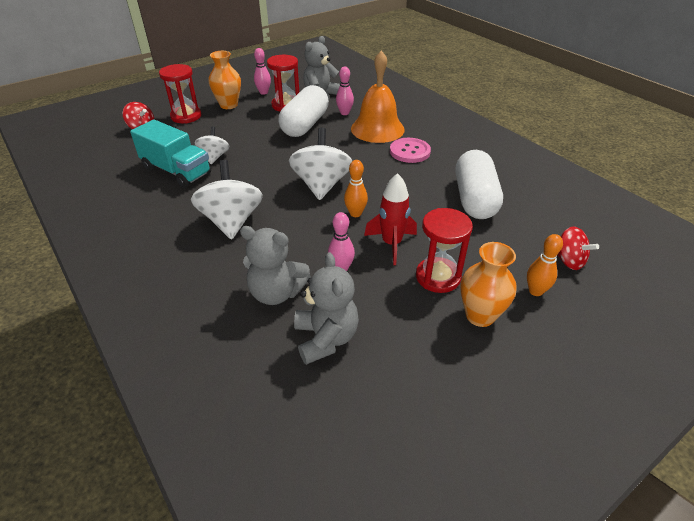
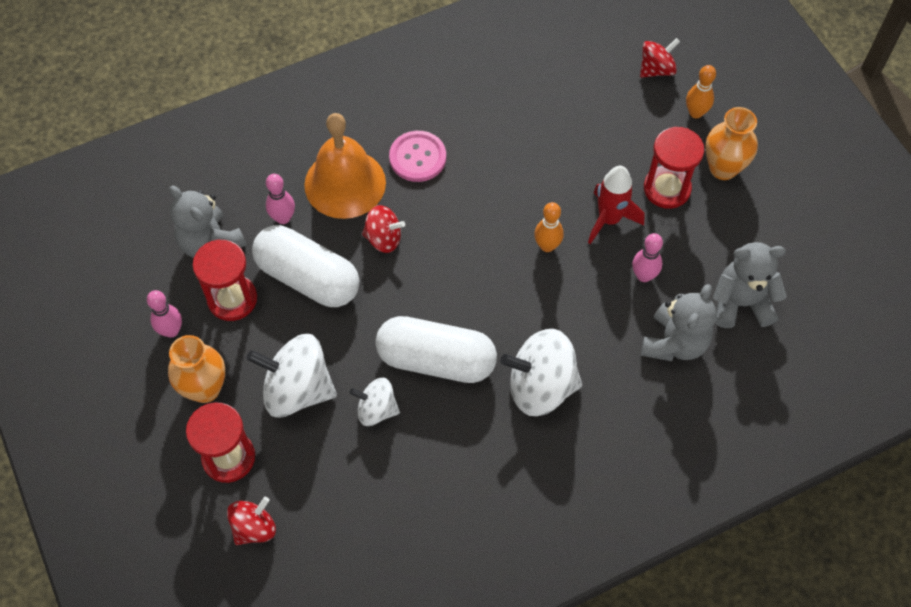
camera: 80 degrees left, 20 degrees up
turquoise truck [130,119,211,188] -> none
white spinning top [289,128,352,200] -> white spinning top moved to [246,334,337,417]
white capsule [456,150,503,219] -> white capsule moved to [375,316,497,383]
none -> red spinning top [362,205,405,253]

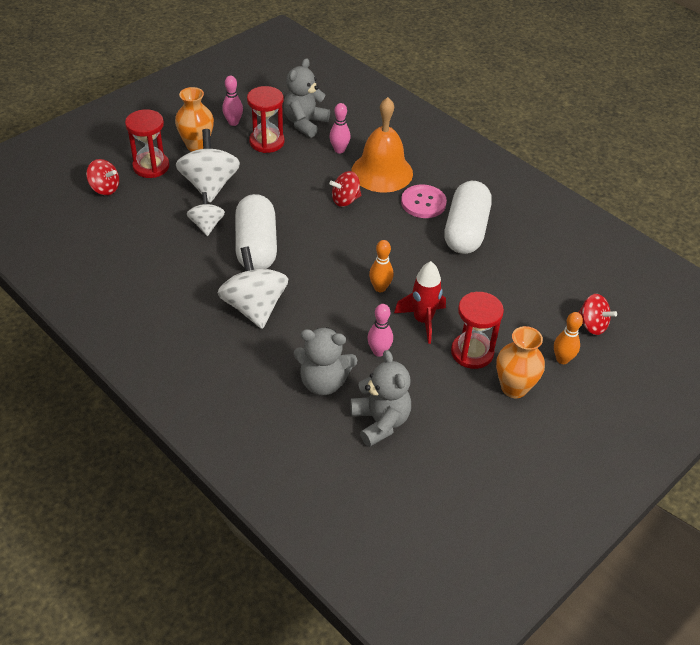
camera: 70 degrees right, 15 degrees down
white capsule [252,225,359,307] -> white capsule moved to [444,181,492,254]
red spinning top [362,205,405,253] -> red spinning top turned 75 degrees clockwise [329,171,361,207]

